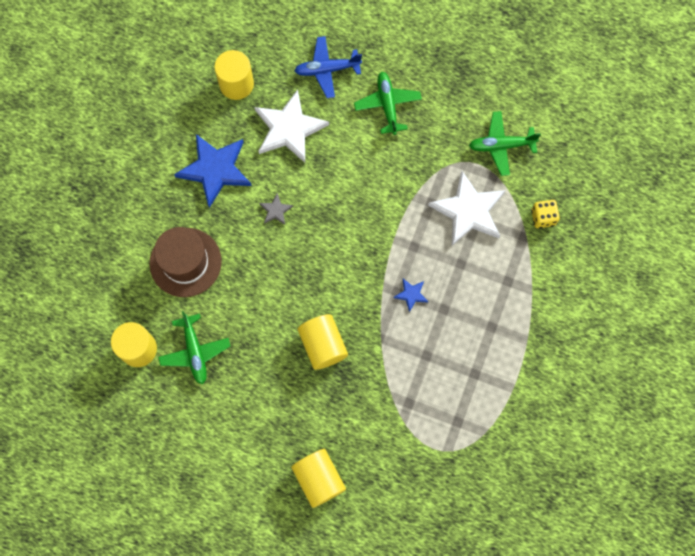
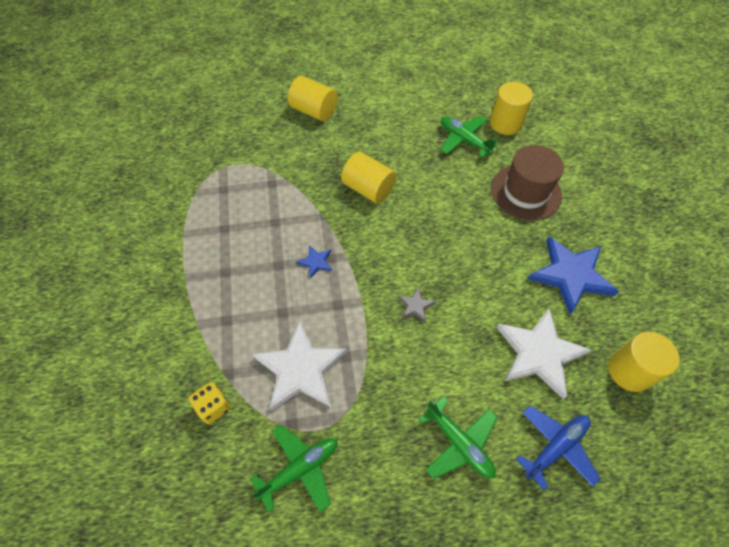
camera: 150 degrees right, 15 degrees down
grey star [259,193,293,225] -> grey star moved to [398,287,436,323]

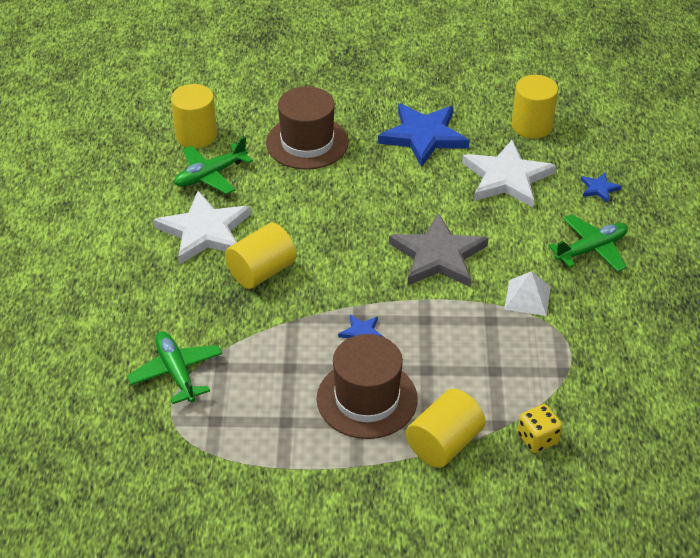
camera: 80 degrees left, 15 degrees down
green plane [250,424,337,513] -> green plane moved to [127,331,223,404]
white star [252,320,347,411] -> white star moved to [153,191,251,265]
yellow cylinder [288,76,337,121] -> yellow cylinder moved to [406,389,486,468]
grey star [398,287,436,323] -> grey star [389,213,488,287], size x2.28
blue plane [516,406,600,490] -> blue star [581,172,622,203]
none -> brown hat [317,334,418,439]
none -> white pyramid [504,271,551,316]

